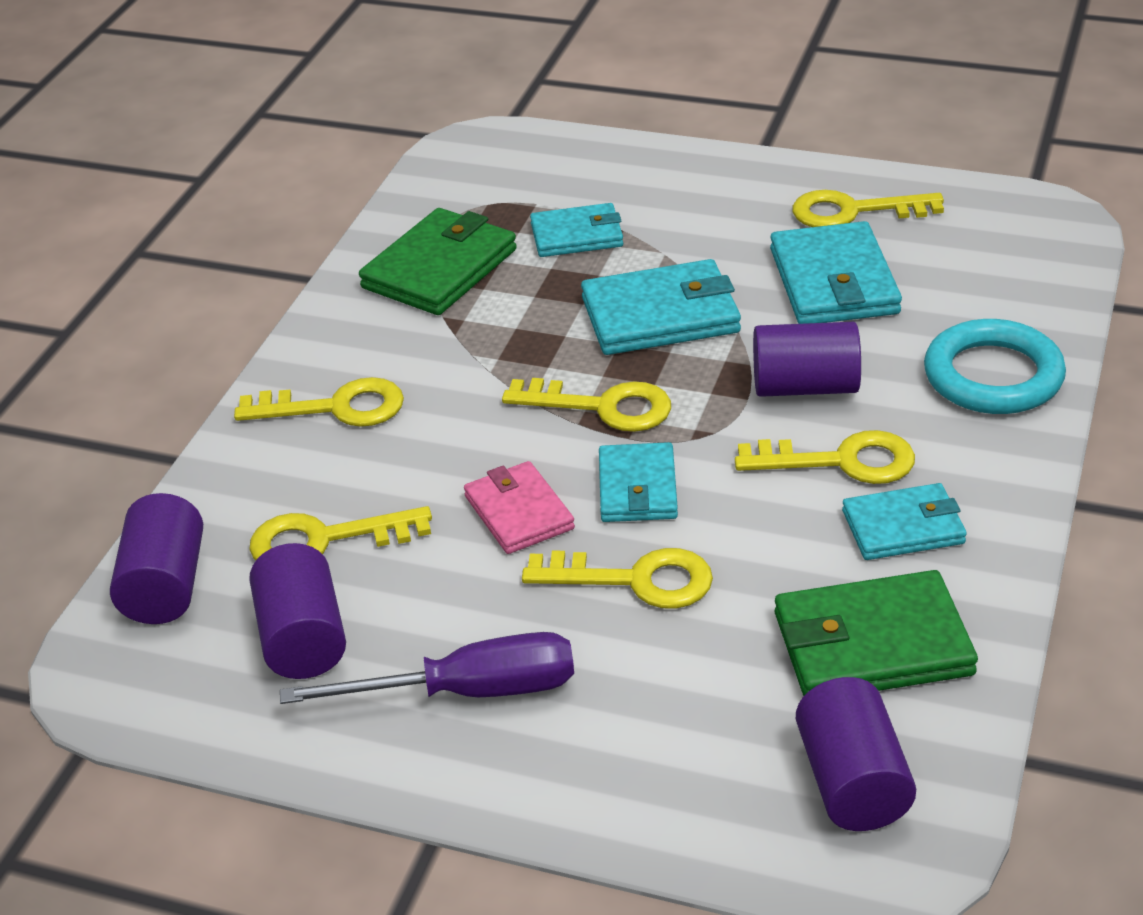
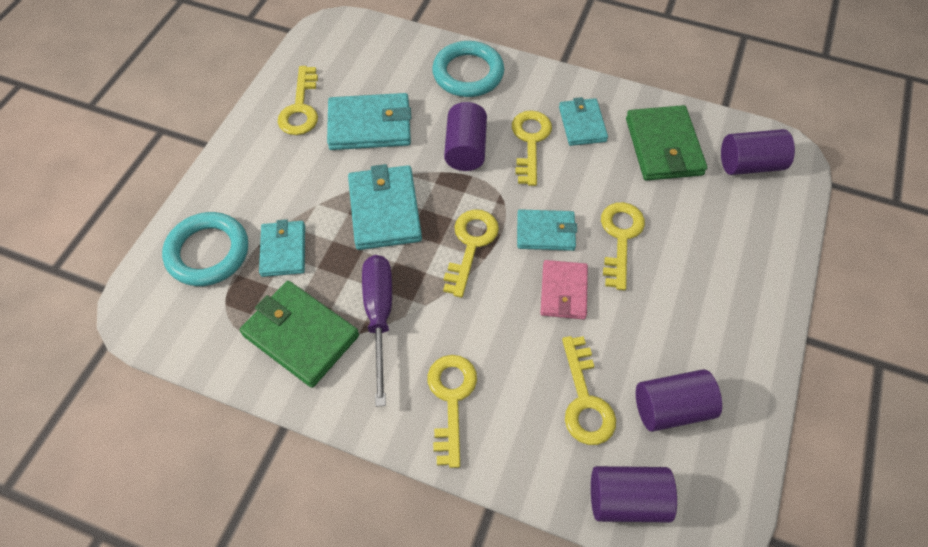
camera: 90 degrees left, 20 degrees up
purple screwdriver [280,632,574,704] -> purple screwdriver moved to [362,255,392,407]
pink wallet [464,461,575,554] -> pink wallet turned 60 degrees counterclockwise [541,260,588,319]
none -> turquoise ring [162,212,248,286]

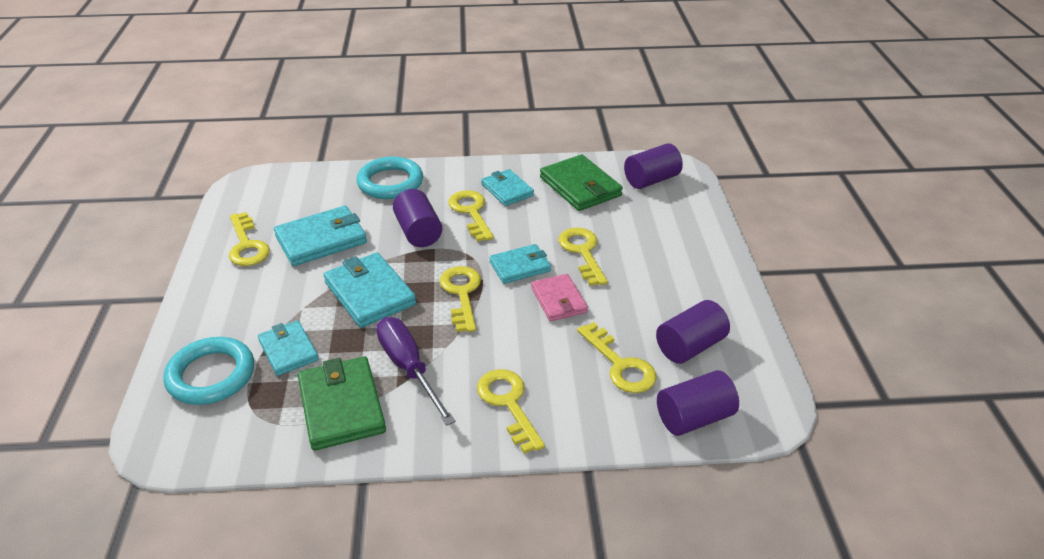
camera: 25 degrees left, 20 degrees down
green wallet [240,281,359,388] -> green wallet turned 60 degrees clockwise [298,356,386,451]

